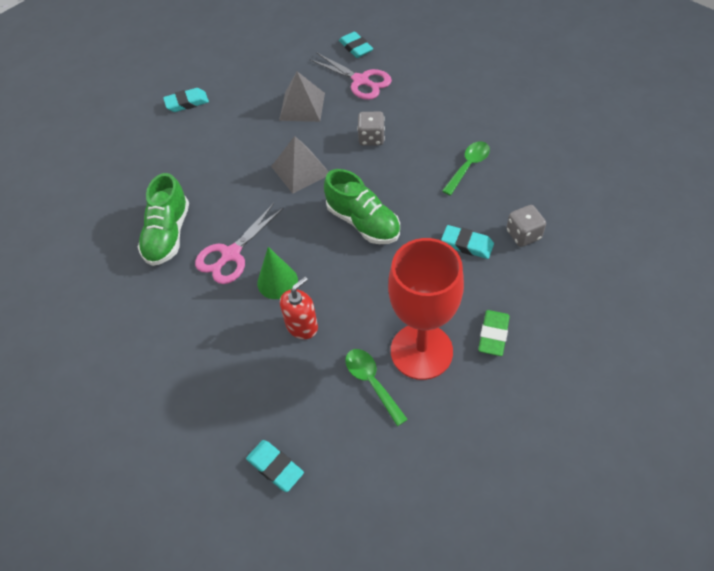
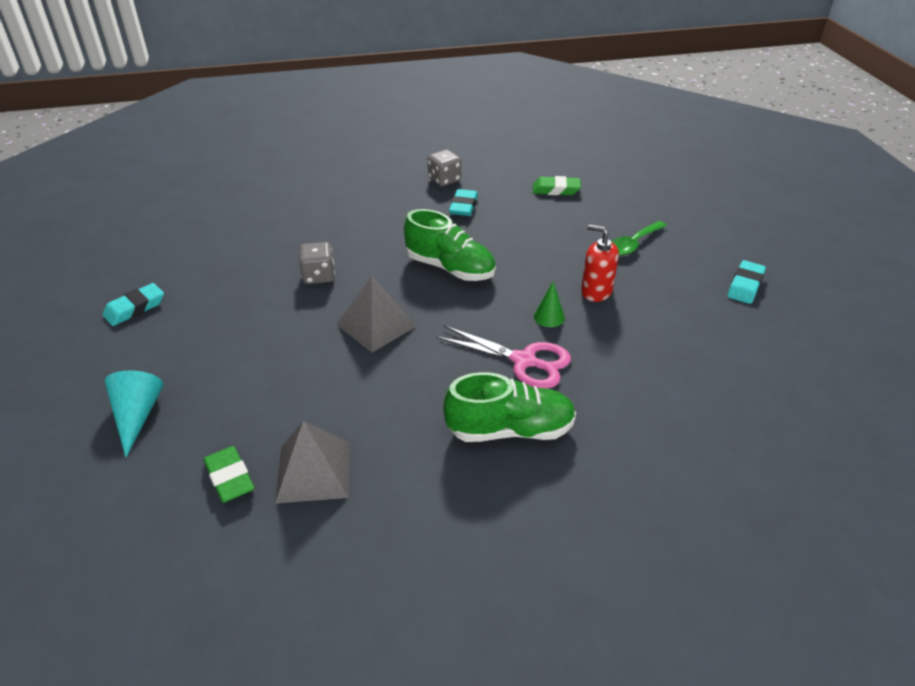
camera: 105 degrees left, 15 degrees down
turquoise eraser [163,88,209,112] -> green eraser [204,446,254,503]
green cone [257,247,298,299] -> green cone [534,282,565,327], size x0.66
grey pyramid [279,71,325,122] -> grey pyramid moved to [275,421,350,503]
pink scissors [309,52,392,100] -> none
green shoe [324,169,400,244] -> green shoe turned 90 degrees clockwise [404,209,496,281]
red goblet [388,238,464,380] -> none
green spoon [442,141,490,195] -> none
none -> turquoise cone [104,370,164,457]

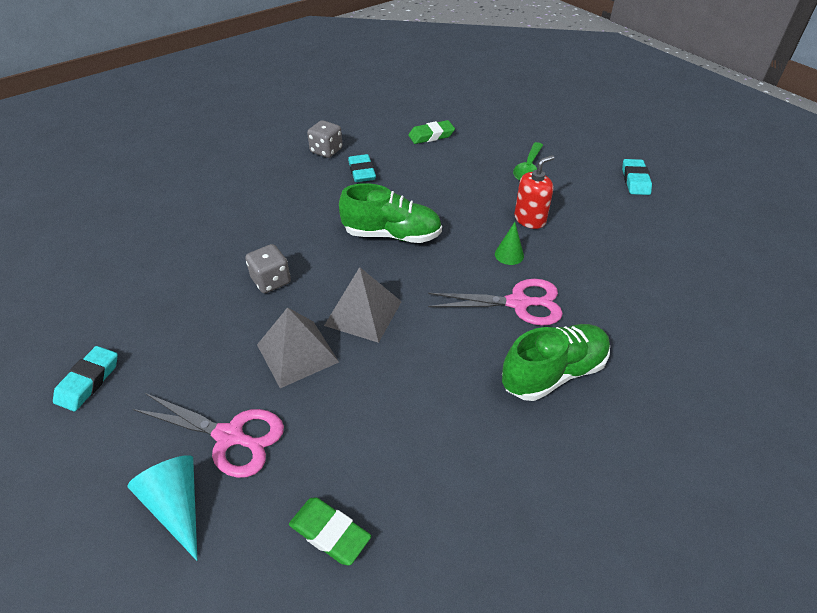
camera: 25 degrees left, 5 degrees up
grey pyramid [275,421,350,503] -> grey pyramid moved to [257,307,339,388]
red soap dispenser [581,225,619,302] -> red soap dispenser turned 135 degrees clockwise [514,155,554,229]
none -> pink scissors [133,393,284,478]

